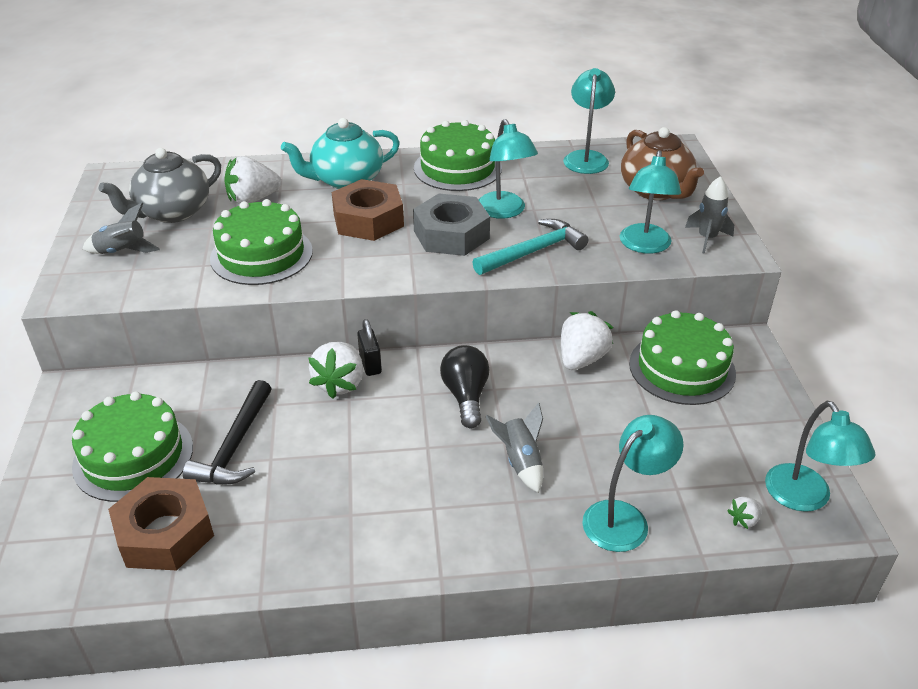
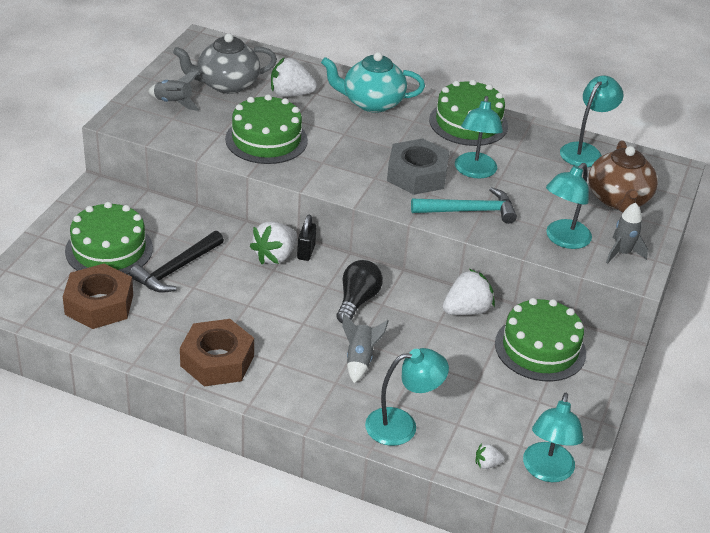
camera: 25 degrees right, 0 degrees up
brown nut [332,179,404,241] -> brown nut moved to [180,319,254,387]

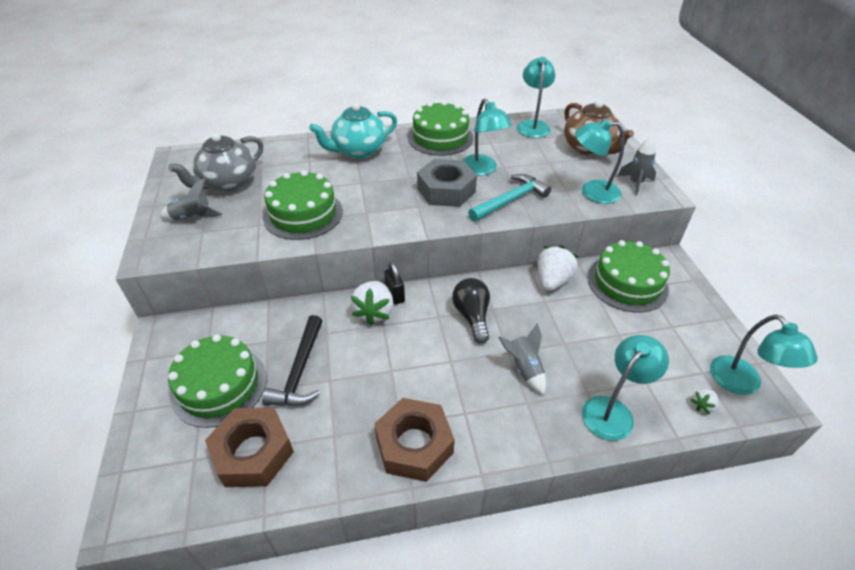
camera: 30 degrees left, 5 degrees up
white strawberry [271,57,317,97] -> none
turquoise lamp [546,163,592,249] -> turquoise lamp turned 90 degrees clockwise [575,119,624,204]

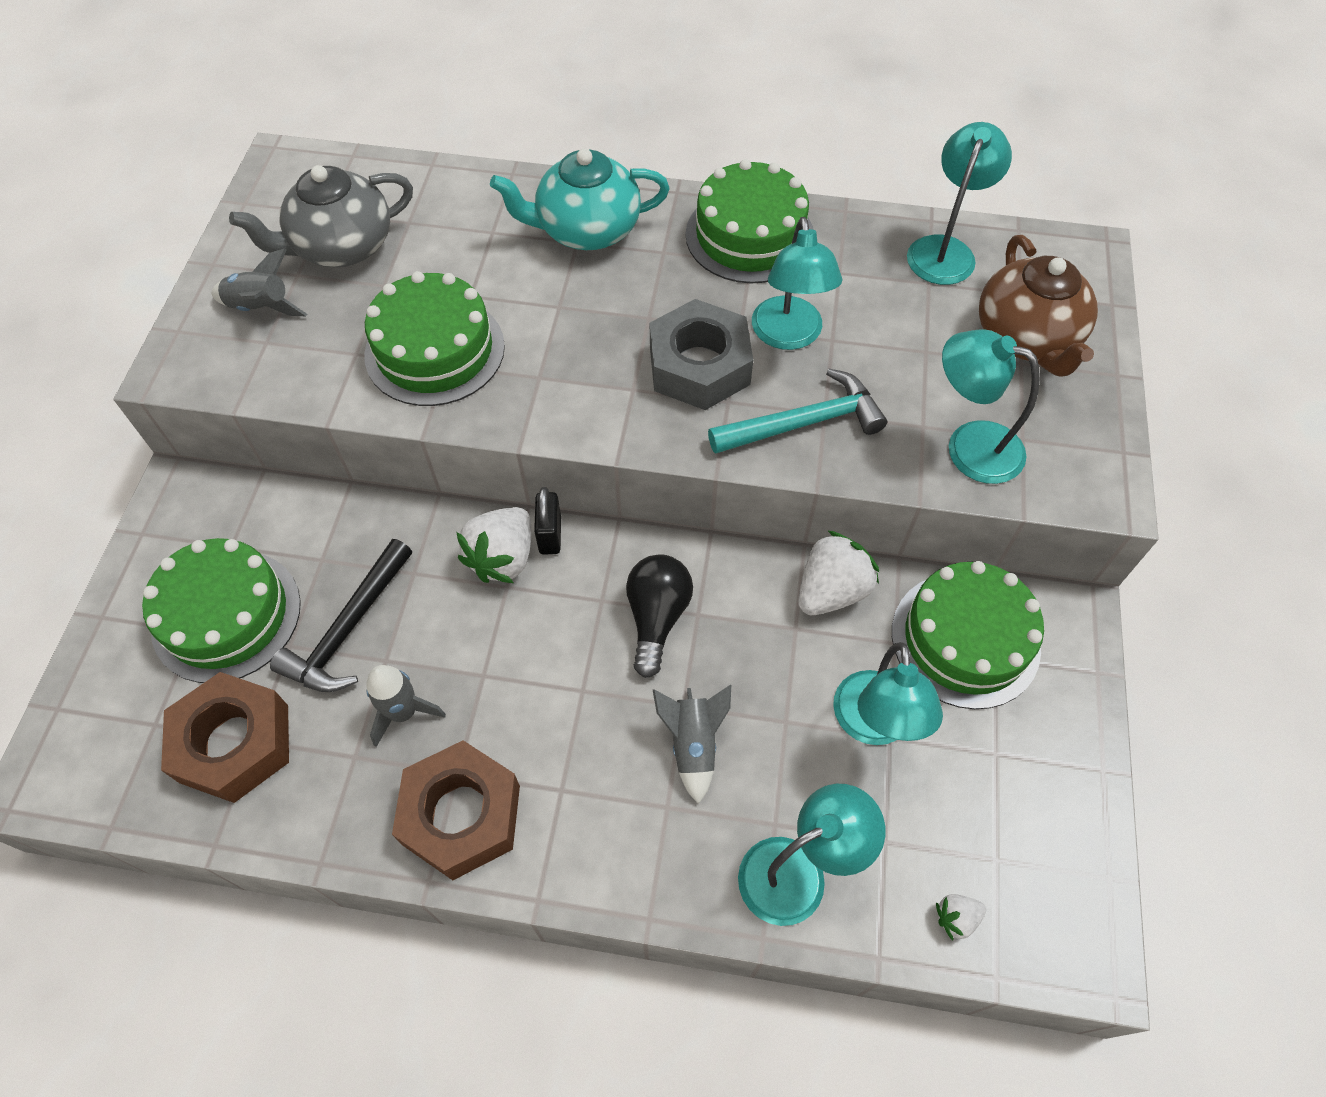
camera: 20 degrees right, 15 degrees up
grey rocket [618,136,656,195] -> grey rocket moved to [366,665,446,747]
turquoise lamp [710,314,818,395] -> turquoise lamp moved to [833,642,943,745]

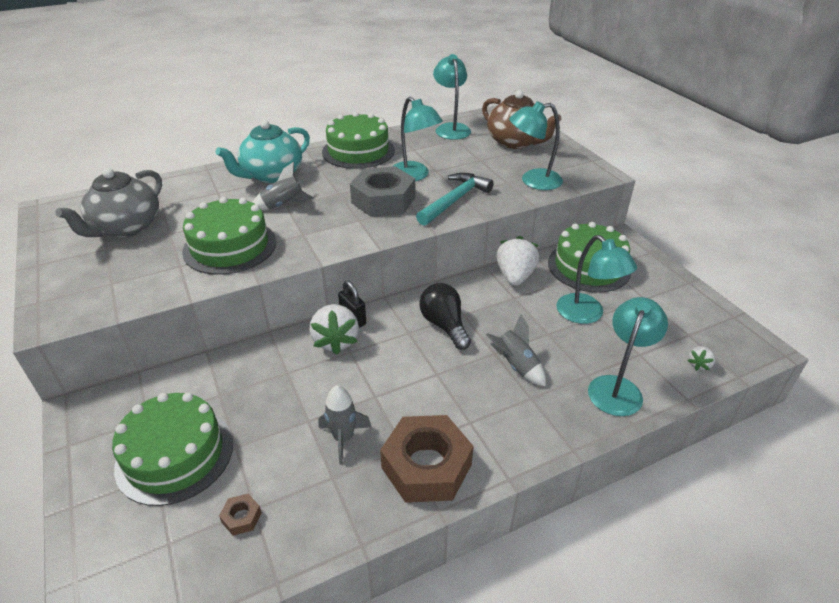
camera: 35 degrees left, 20 degrees down
brown nut [161,672,289,803] -> brown nut [219,494,262,536], size x0.40
grey rocket [212,248,307,316] -> grey rocket moved to [252,162,314,210]
black hammer [270,539,412,692] -> none

